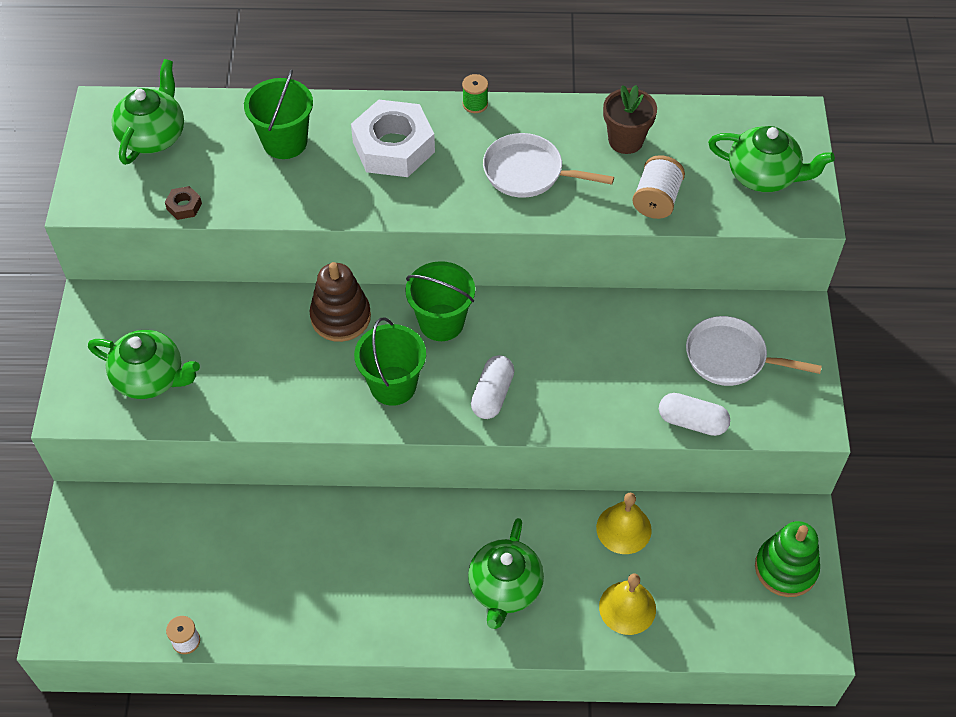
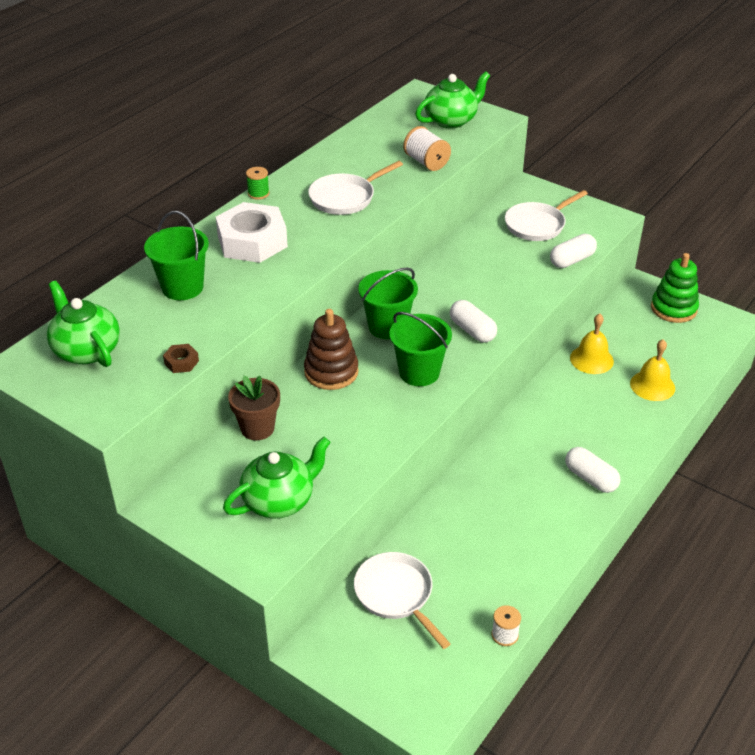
camera: 55 degrees left, 15 degrees down
green teapot [468,518,544,629] -> none
brown flower pot [603,85,657,154] -> brown flower pot moved to [228,376,280,440]
none -> white pan [354,552,451,649]
none -> white capsule [565,447,621,493]

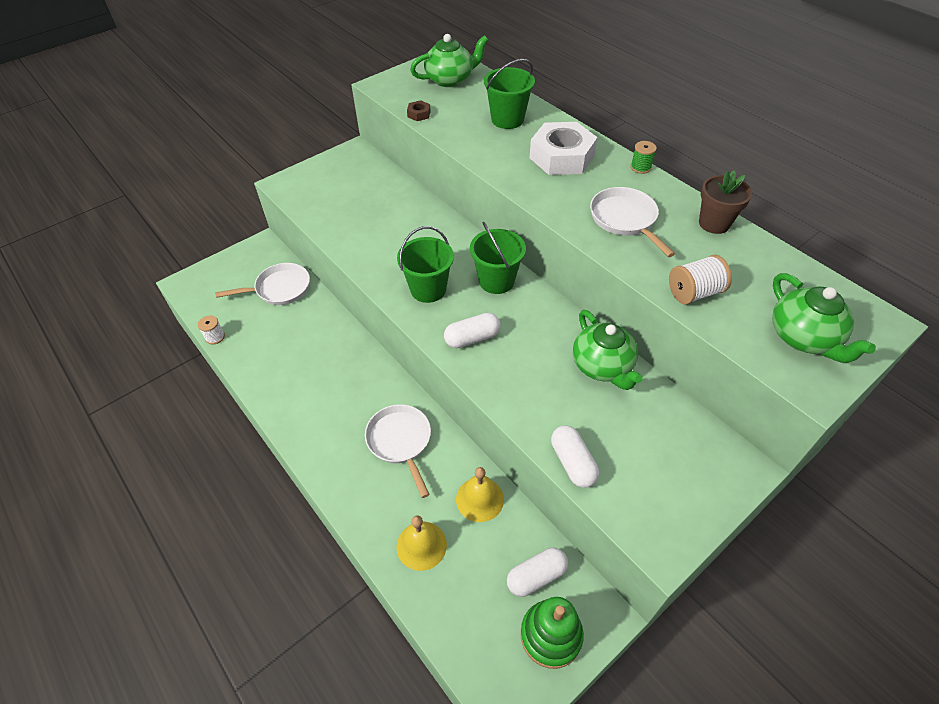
camera: 105 degrees right, 10 degrees up
green teapot [223,437,331,519] -> green teapot moved to [573,310,643,390]
brown flower pot [228,376,280,440] -> brown flower pot moved to [699,170,752,234]
brown stacking toy [304,309,359,390] -> none
white pan [505,190,588,241] -> white pan moved to [365,404,431,498]
white capsule [565,447,621,493] -> white capsule moved to [507,548,568,597]

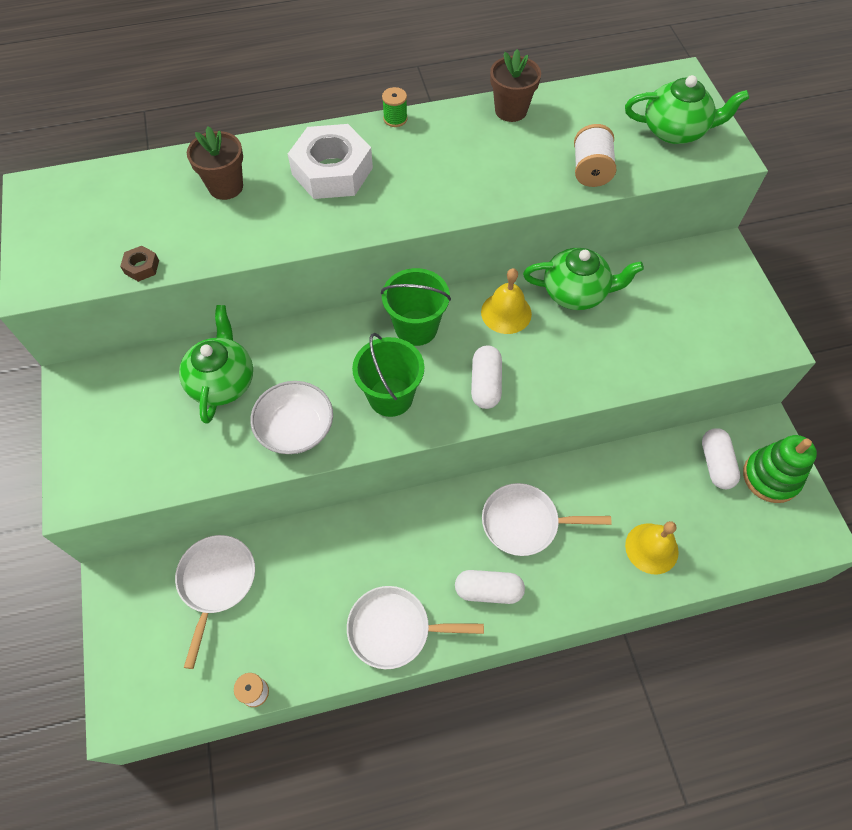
camera: 65 degrees left, 10 degrees up
green teapot [410,34,488,87] -> green teapot moved to [179,305,253,424]
yellow bell [456,467,504,522] -> yellow bell moved to [481,268,532,334]
green bucket [484,59,535,129] -> brown flower pot [187,126,243,200]
white capsule [551,425,599,488] -> white capsule moved to [455,570,525,604]
white pan [590,187,675,257] -> white pan moved to [347,586,484,669]
none -> white bowl [250,381,333,454]

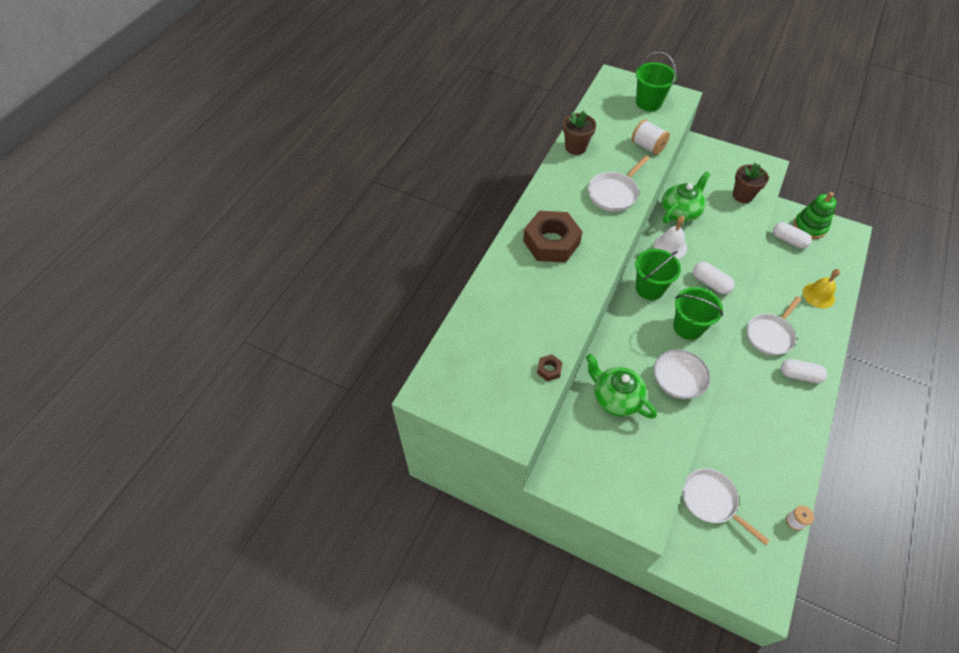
camera: 50 degrees left, 5 degrees down
brown flower pot [187,126,243,200] -> brown flower pot moved to [733,163,769,203]
white nut [288,124,373,199] -> brown nut [523,211,583,262]
white pan [347,586,484,669] -> white pan moved to [588,155,650,212]
green spool [382,87,408,127] -> none
white capsule [455,570,525,604] -> white capsule turned 60 degrees clockwise [781,359,827,383]
yellow bell [481,268,532,334] -> white bell [654,216,687,259]
green teapot [625,75,749,144] -> green bucket [636,52,677,111]

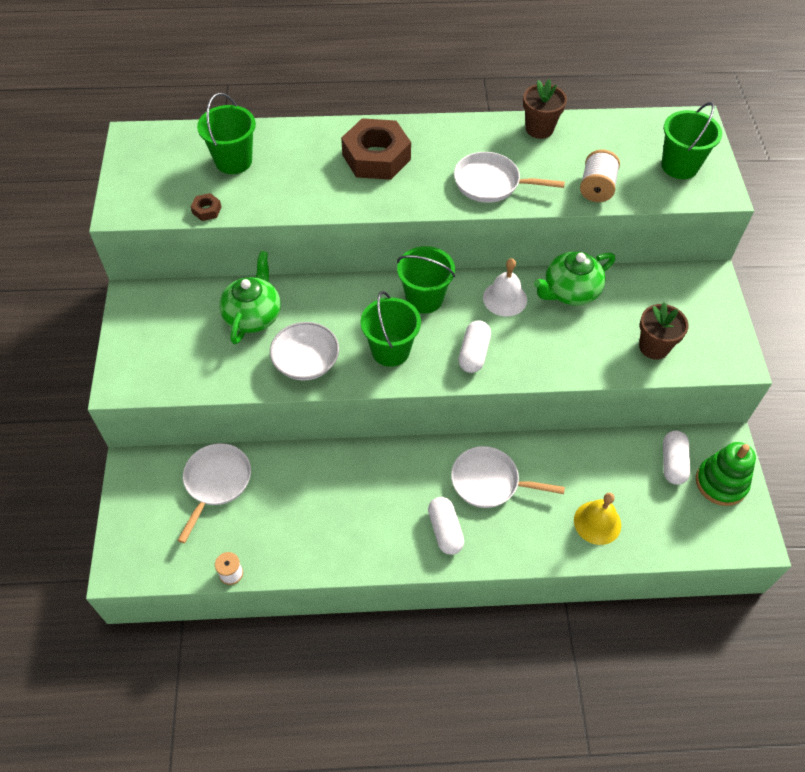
camera: 60 degrees right, 0 degrees up
green teapot [662,171,710,223] -> green teapot turned 135 degrees clockwise [534,251,615,306]
none -> green bucket [197,93,256,174]

